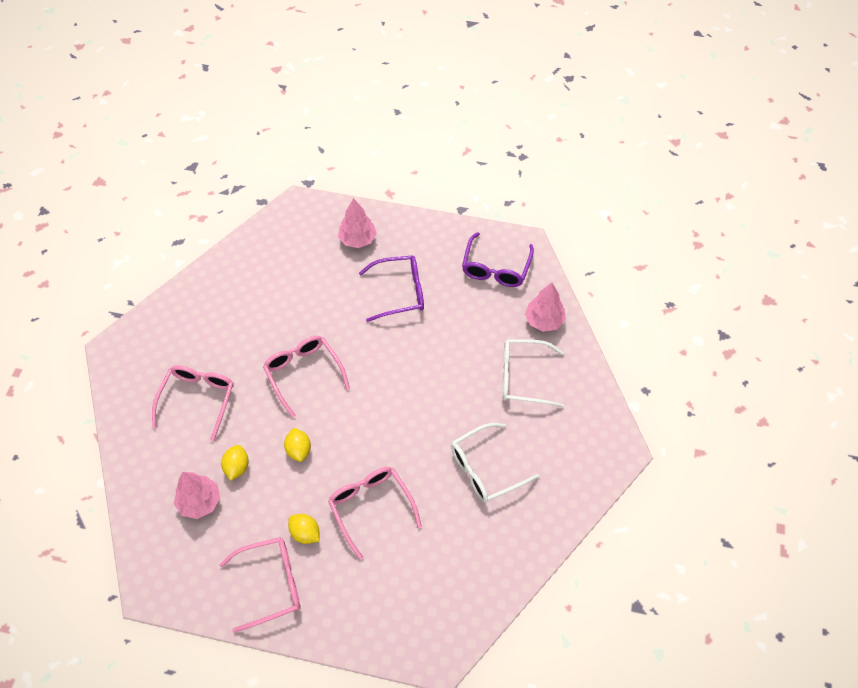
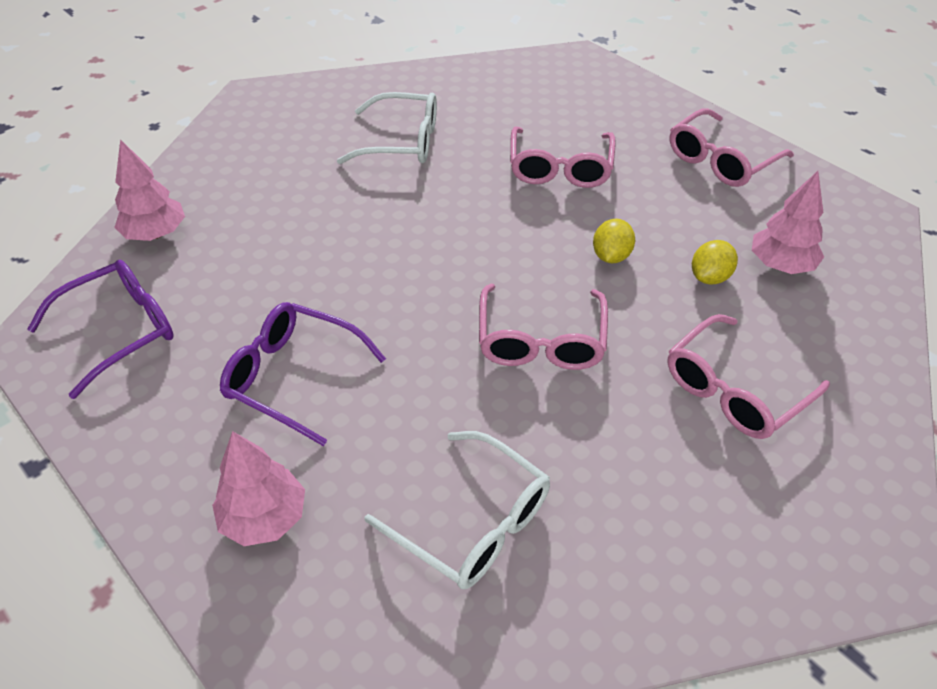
camera: 145 degrees left, 10 degrees down
pink glasses [219,537,301,633] -> pink glasses turned 60 degrees counterclockwise [670,108,794,187]
yellow lemon [288,514,319,544] -> none
white glasses [502,339,564,408] -> white glasses moved to [365,431,550,589]

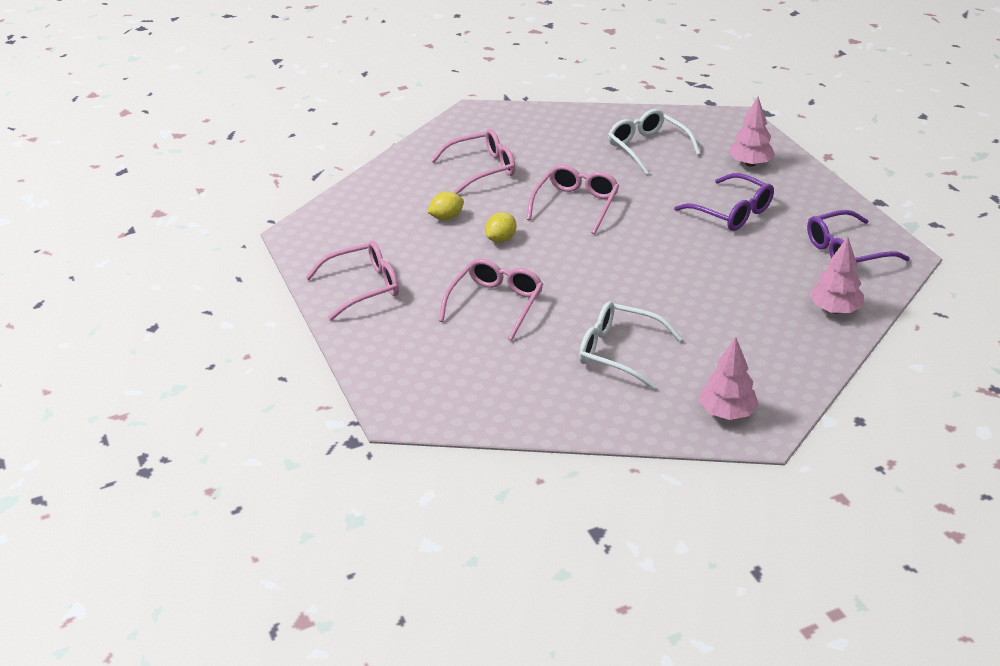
camera: 160 degrees left, 10 degrees down
pink tree [752,171,824,274] -> pink tree moved to [699,337,759,420]

